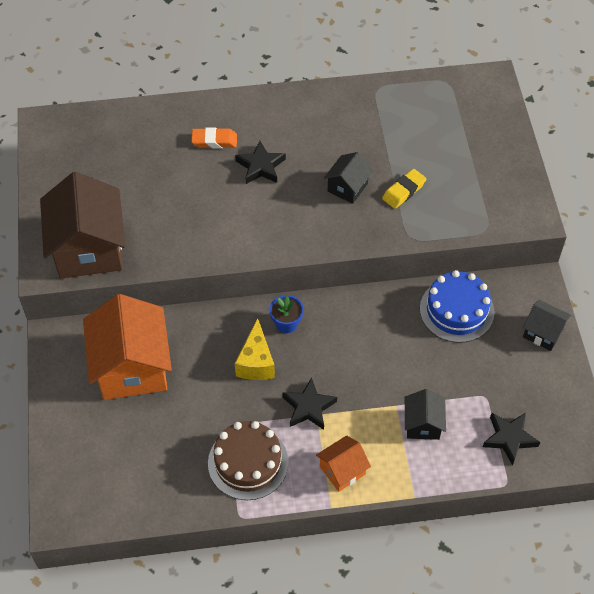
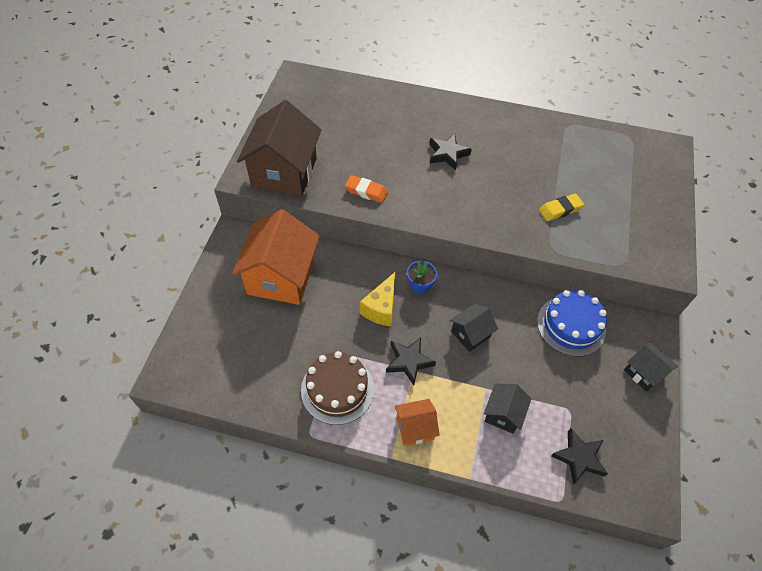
camera: 20 degrees right, 0 degrees up
orange eraser [191,127,237,148] -> orange eraser moved to [345,175,388,203]
black house [324,152,373,204] -> black house moved to [450,304,498,352]

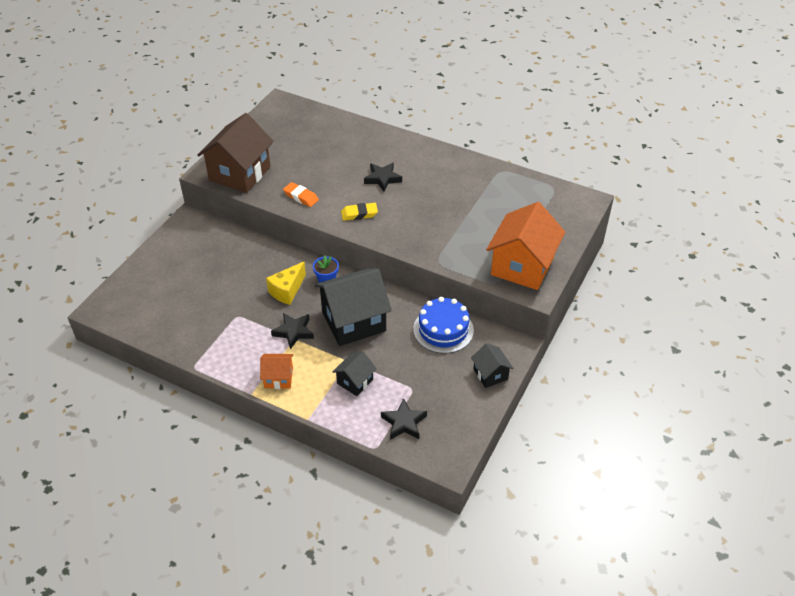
camera: 15 degrees right, 10 degrees down
orange house [232,209,320,305] -> orange house moved to [486,202,565,290]
brown cake [301,351,374,425] -> none
black house [450,304,498,352] -> black house [315,268,392,346], size x2.03
yellow eraser [539,194,584,221] -> yellow eraser moved to [341,203,378,221]

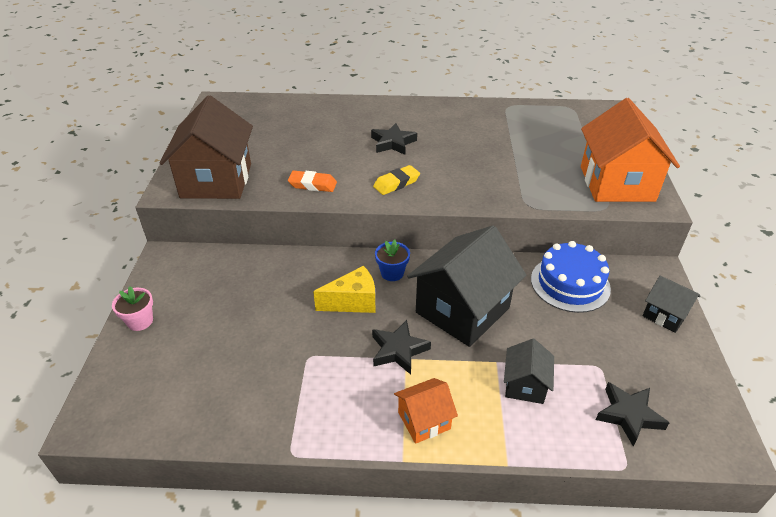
camera: 25 degrees left, 5 degrees down
yellow cheese [266,261,306,305] -> yellow cheese turned 120 degrees counterclockwise [313,266,375,313]
none -> pink flower pot [112,286,153,331]

